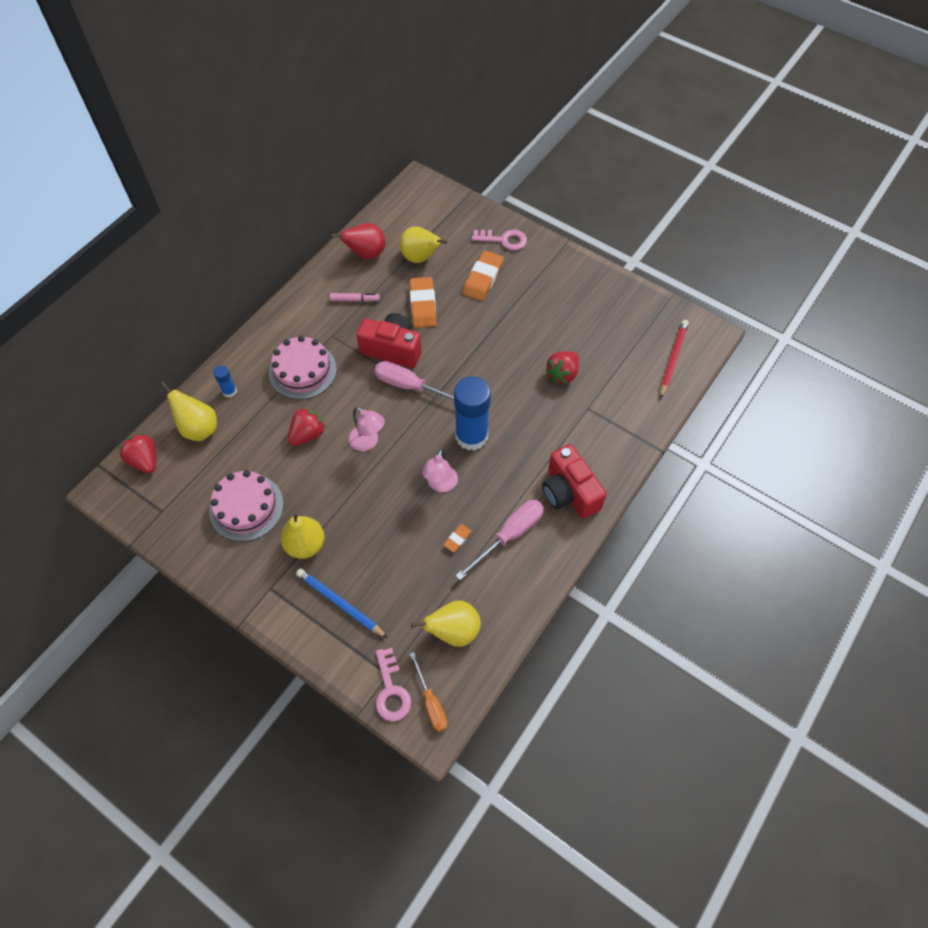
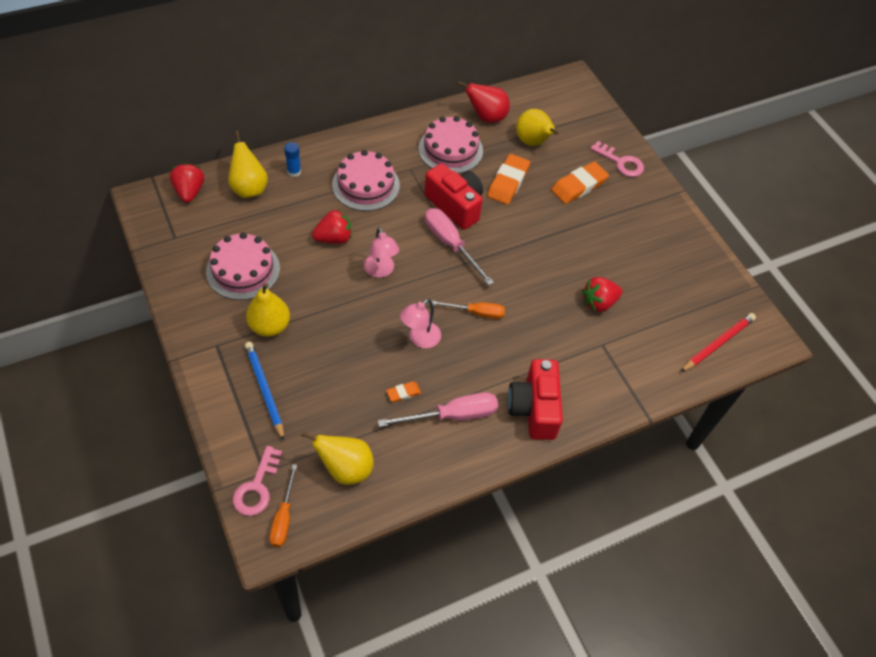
camera: 25 degrees right, 5 degrees down
pink marker [330,293,380,302] -> pink cake [418,116,483,174]
blue glue stick [454,376,491,451] -> orange screwdriver [432,301,505,319]

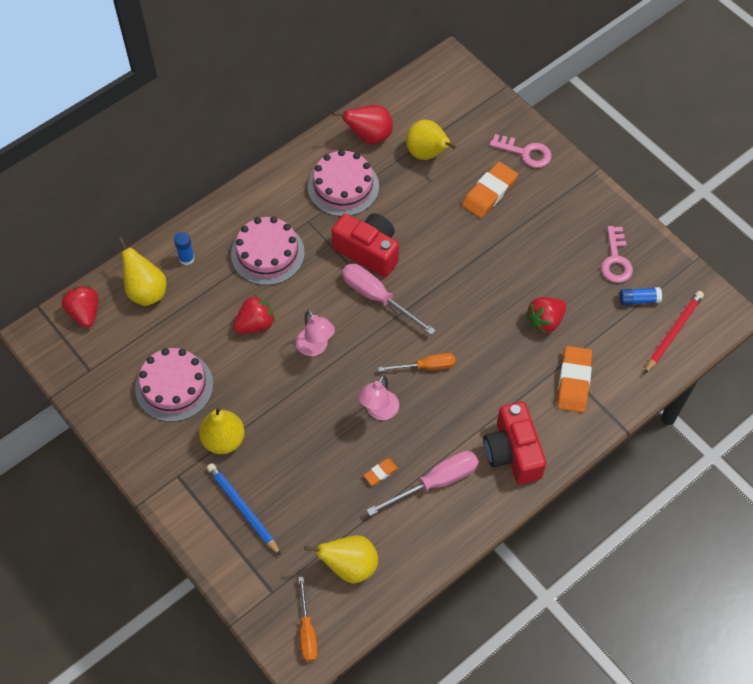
camera: 10 degrees left, 5 degrees up
pink key [233,446,282,516] -> pink key moved to [601,226,633,283]
orange eraser [487,154,530,205] -> orange eraser moved to [557,346,592,413]
none -> blue glue stick [619,287,662,305]

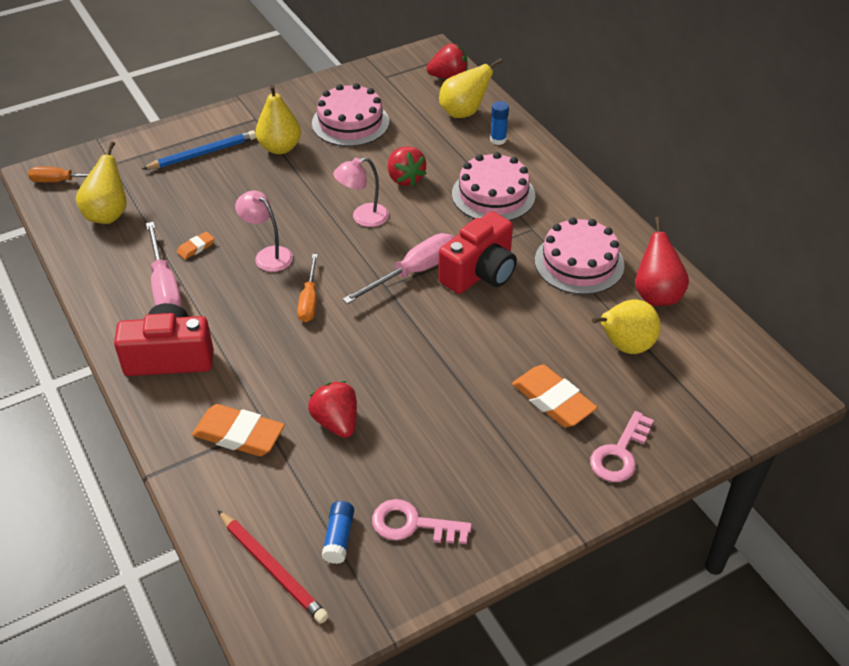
camera: 100 degrees right, 15 degrees down
orange eraser [364,458,398,485] -> orange eraser turned 75 degrees clockwise [177,231,215,259]

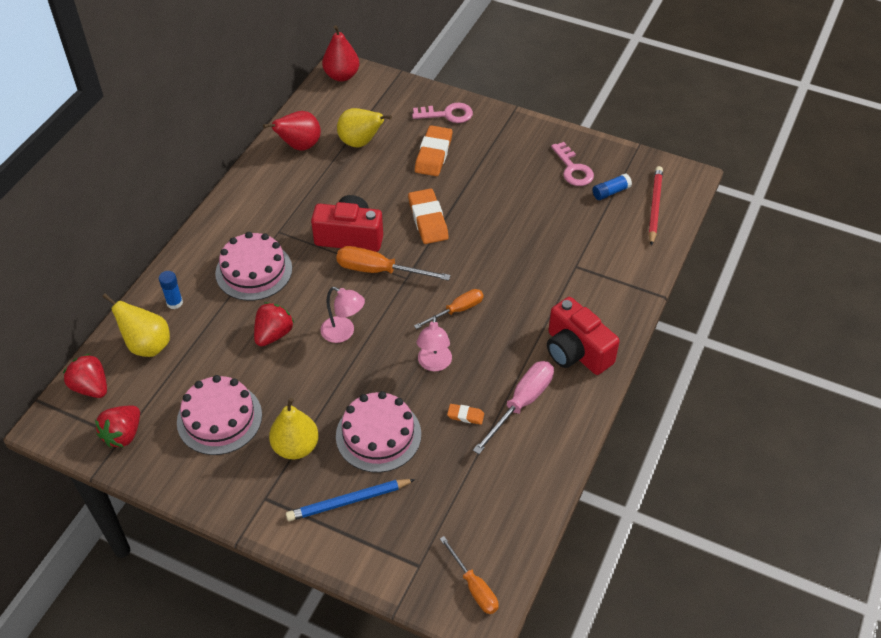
camera: 125 degrees left, 5 degrees up
yellow pear [76,141,127,224] -> none
blue pencil [142,130,256,169] -> blue pencil turned 45 degrees counterclockwise [286,479,416,521]
orange eraser [192,404,285,456] -> orange eraser moved to [408,188,449,244]
red strawberry [308,381,357,438] -> red strawberry moved to [95,406,140,447]
pink screwdriver [342,233,454,304] -> orange screwdriver [336,246,451,281]
pink cake [535,217,624,295] -> pink cake moved to [336,391,421,473]
none -> red pear [322,25,359,81]

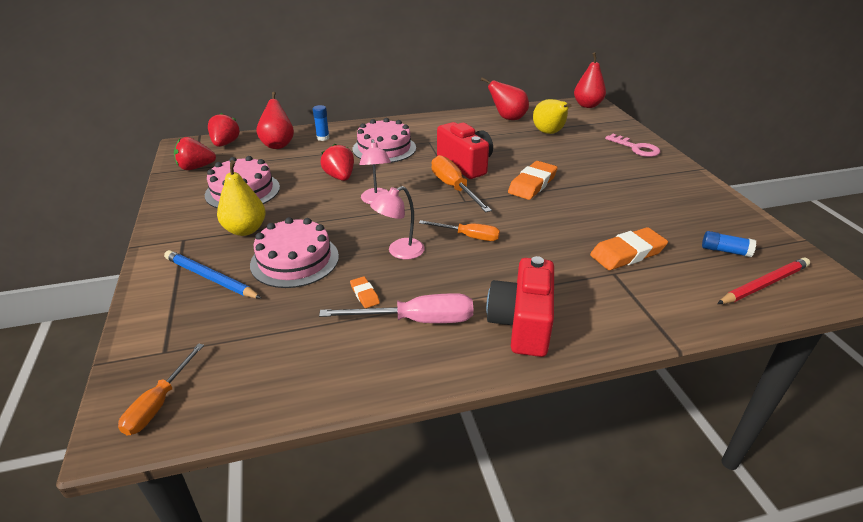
camera: 50 degrees right, 15 degrees down
yellow pear [102,293,170,357] -> red pear [256,92,294,149]
red strawberry [254,302,294,346] -> red strawberry turned 105 degrees counterclockwise [320,144,354,181]
orange eraser [415,125,452,176] -> orange eraser moved to [590,227,668,270]
pink key [551,142,594,186] -> none

